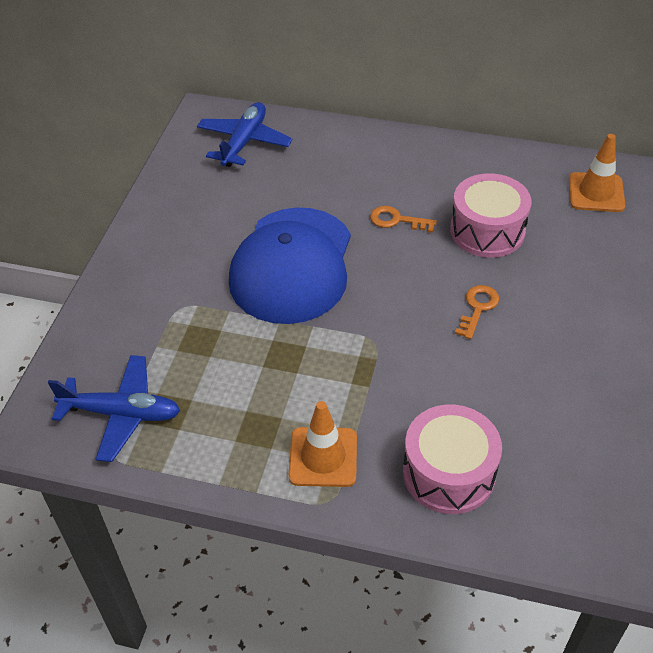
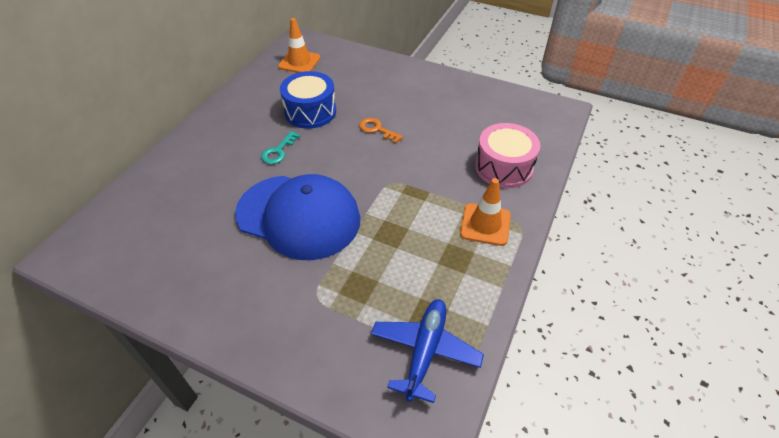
camera: 80 degrees left, 0 degrees up
blue plane [197,102,293,167] -> none
orange key [370,206,437,233] -> turquoise key [261,131,300,164]
pink drum [450,173,531,258] -> blue drum [280,71,336,129]

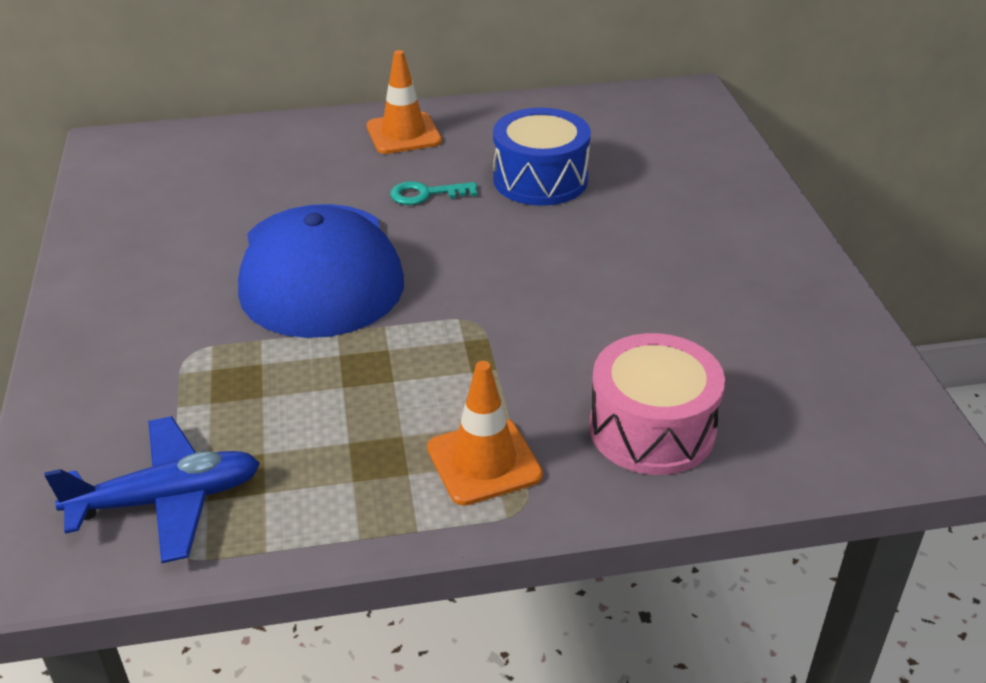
camera: 55 degrees right, 10 degrees down
orange traffic cone [278,18,320,73] -> orange traffic cone moved to [367,50,442,154]
orange key [359,118,403,143] -> none

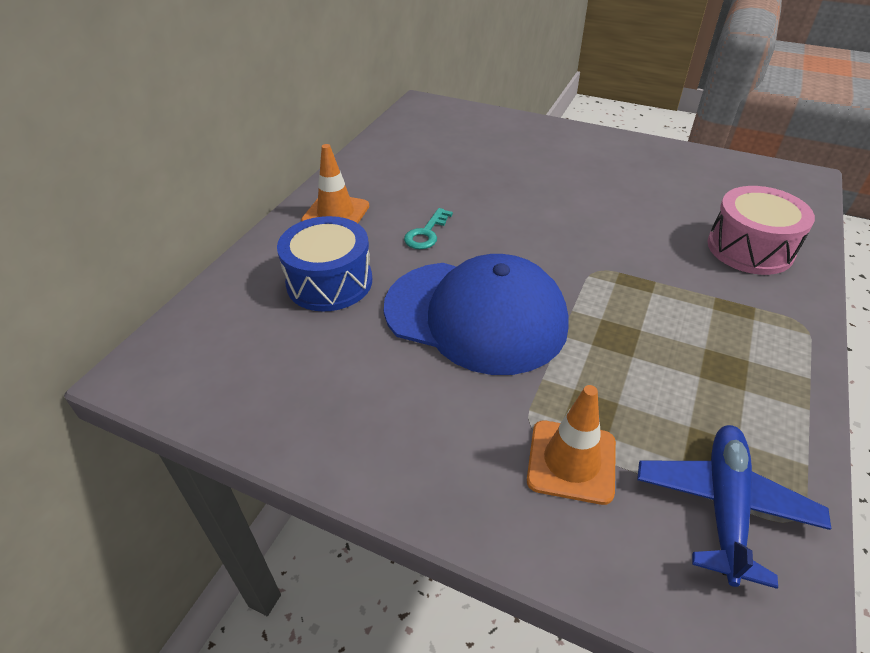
camera: 55 degrees left, 5 degrees up
orange traffic cone [427,361,543,506] -> orange traffic cone moved to [527,385,616,505]
blue drum [493,108,591,206] -> blue drum moved to [277,216,372,312]

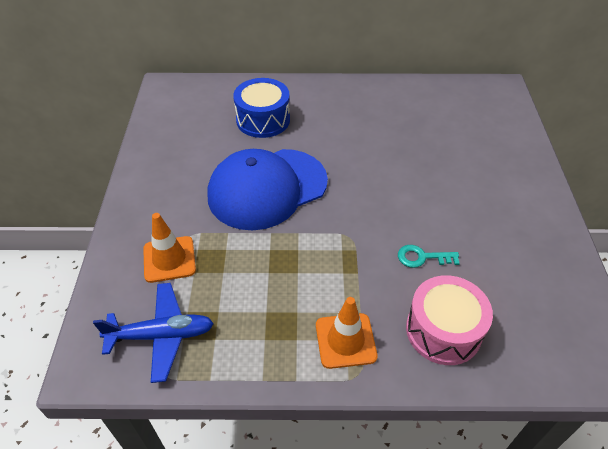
camera: 65 degrees right, 5 degrees up
orange traffic cone [301,144,369,223] -> orange traffic cone moved to [316,297,377,369]
blue cap [384,254,568,375] -> blue cap turned 60 degrees clockwise [207,149,328,230]
turquoise key [404,208,453,249] -> turquoise key moved to [398,245,460,268]

